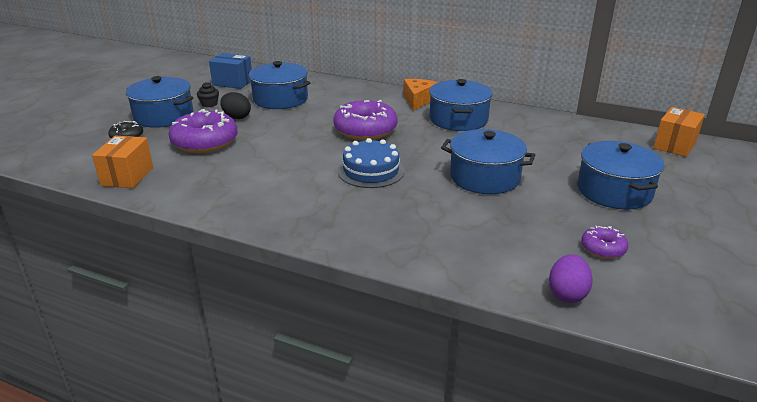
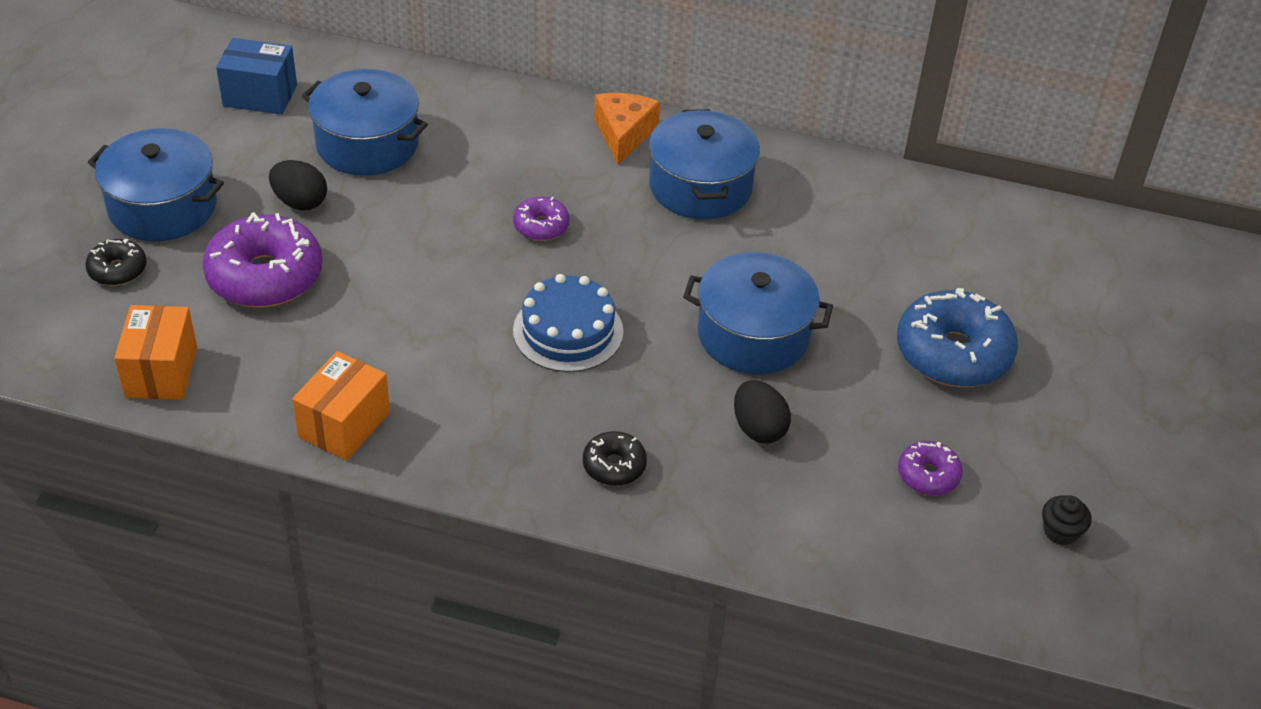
camera: 10 degrees left, 15 degrees up
black cupcake [197,82,219,107] -> black cupcake moved to [1042,495,1092,545]
purple donut [333,100,398,140] -> purple donut [513,197,570,241], size x0.50
purple egg [549,254,593,303] -> none
blue pot [578,141,664,210] -> blue donut [897,288,1018,387]
orange box [654,107,705,157] -> orange box moved to [292,351,390,461]
none -> black donut [583,431,647,486]
none -> black egg [734,380,791,444]

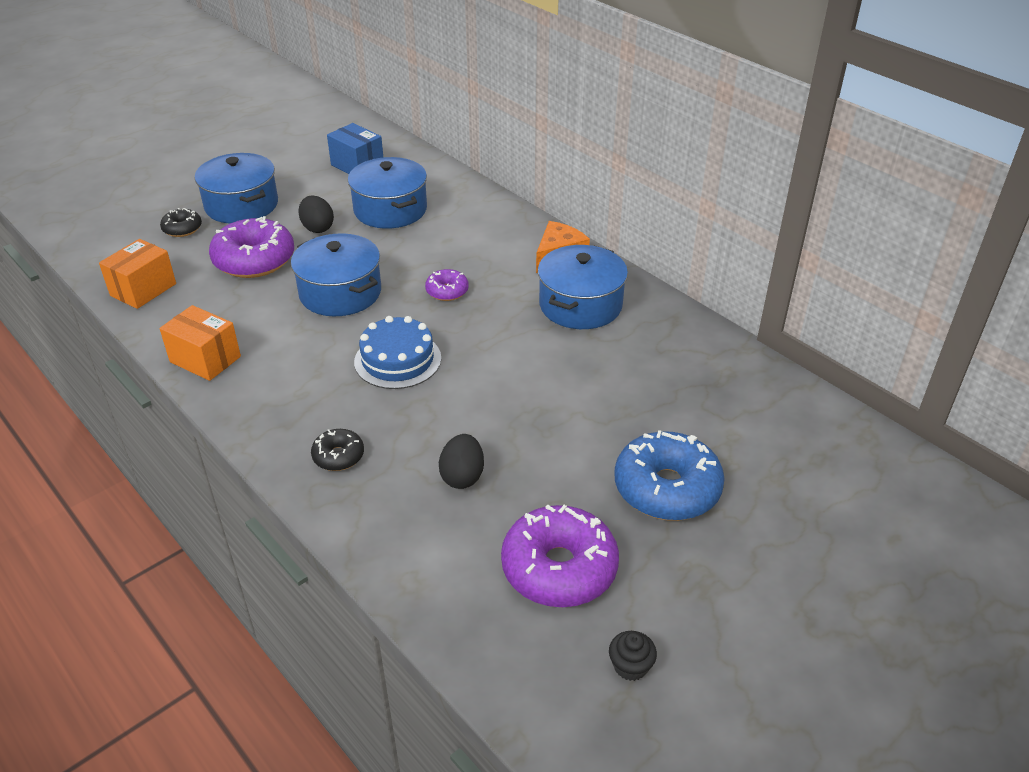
camera: 35 degrees right, 5 degrees down
orange box [292,351,390,461] -> orange box turned 60 degrees clockwise [159,305,241,381]
blue pot [683,252,833,374] -> blue pot moved to [291,233,381,316]
purple donut [898,441,963,495] -> purple donut [501,505,619,607], size x1.99

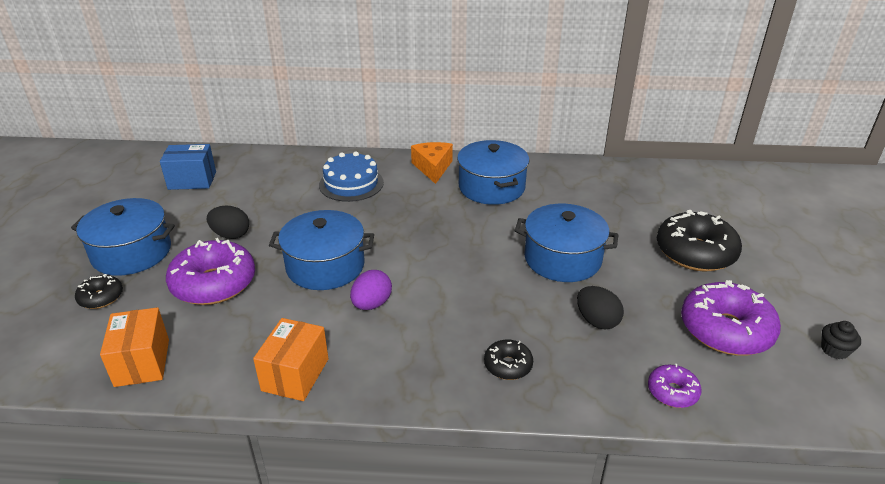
camera: 45 degrees left, 5 degrees down
orange box [159,305,241,381] -> orange box turned 60 degrees counterclockwise [253,318,328,401]
blue pot [348,157,427,229] -> blue pot moved to [515,204,618,282]
blue cake [354,316,441,389] -> blue cake moved to [319,152,384,202]
purple donut [425,269,469,301] -> purple donut moved to [648,364,701,408]
blue donut [614,430,725,521] -> black donut [657,210,742,272]
none -> purple egg [350,270,392,310]

